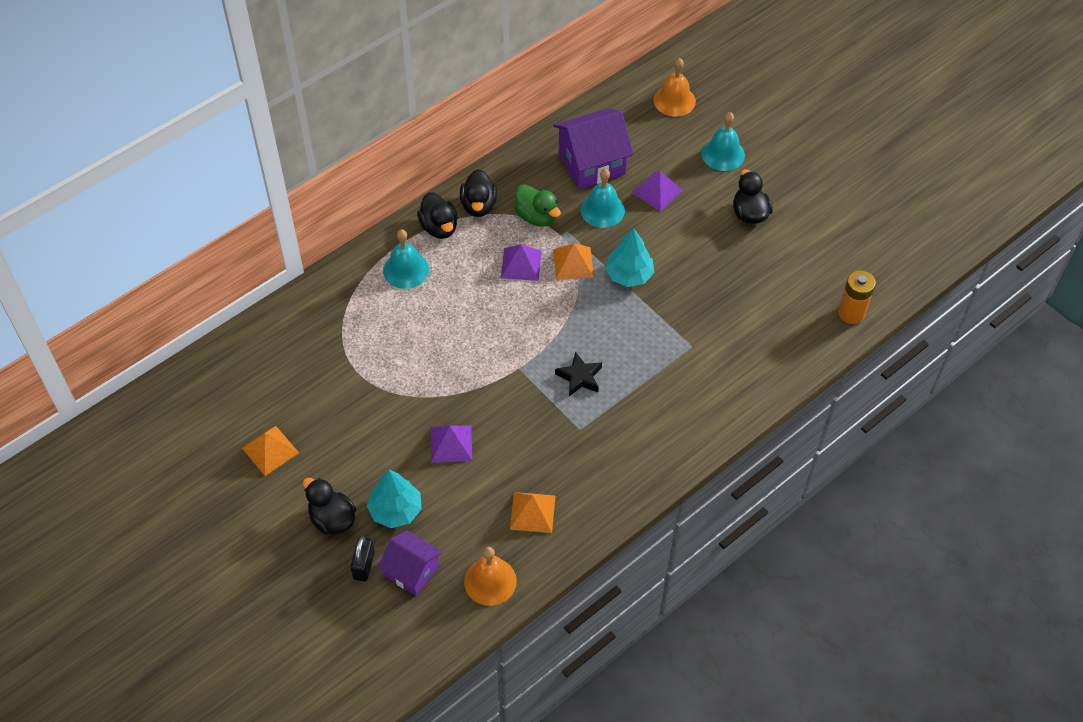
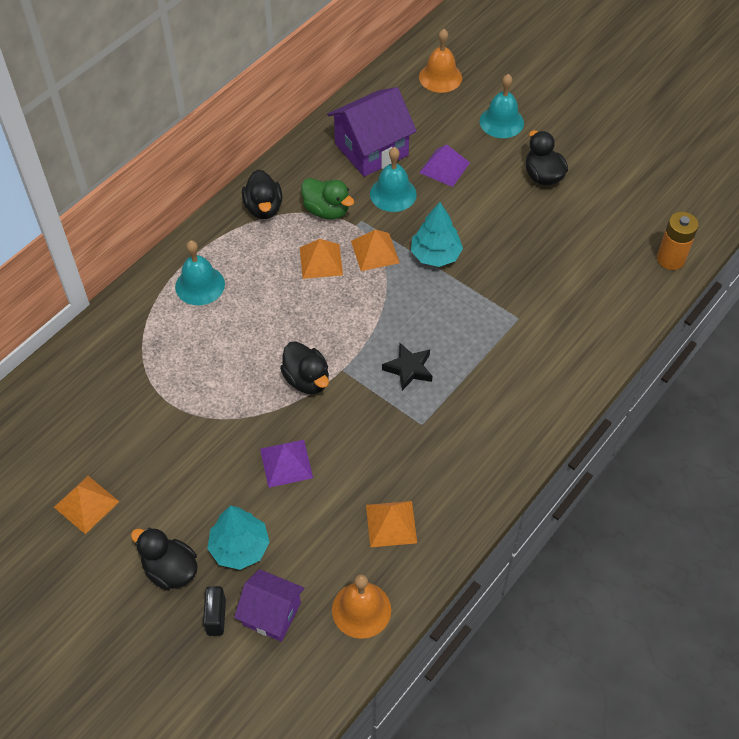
camera: 10 degrees left, 0 degrees up
black duck [417,192,458,239] -> black duck moved to [280,341,329,394]
purple pyramid [501,244,542,281] -> orange pyramid [300,239,343,279]

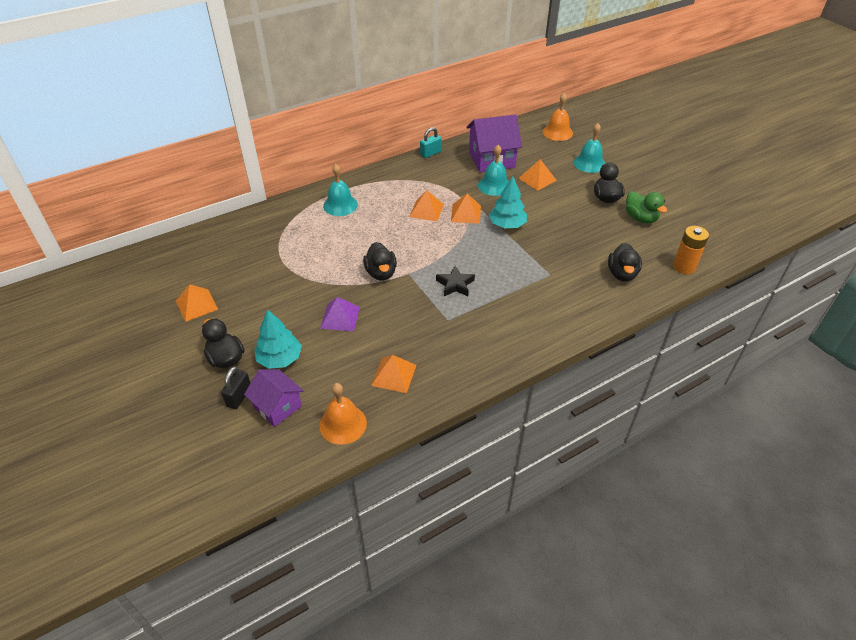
camera: 20 degrees right, 10 degrees down
black duck [242,169,282,219] -> black duck moved to [608,243,642,282]
green duck [301,178,354,220] -> green duck moved to [626,191,667,223]
purple pyramid [419,144,470,187] -> orange pyramid [518,159,557,191]
none -> turquoise padlock [420,127,442,158]

